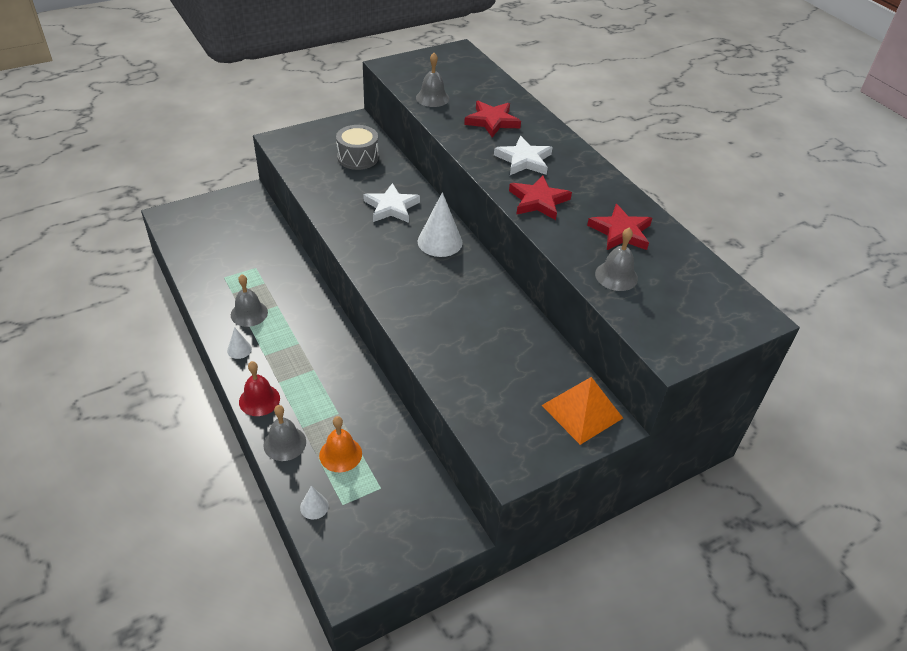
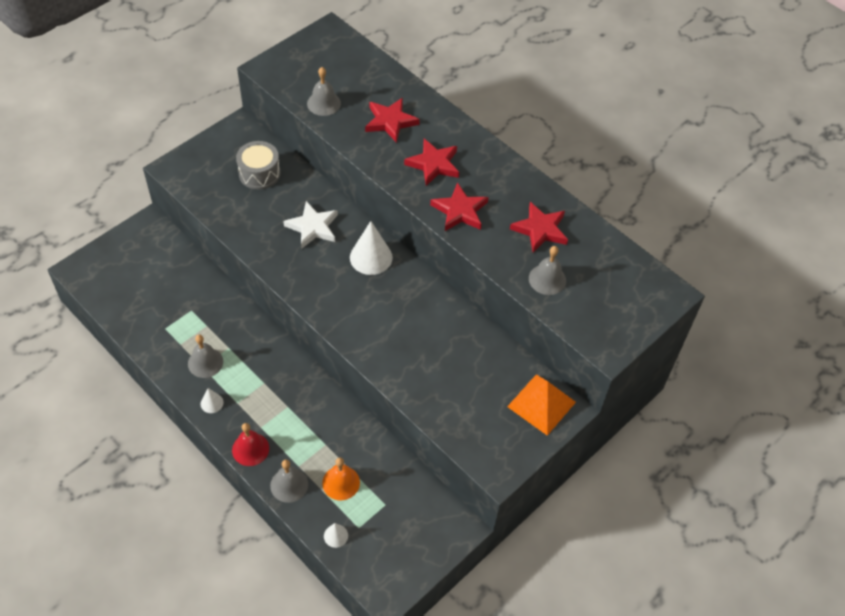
camera: 15 degrees left, 10 degrees up
white star [494,136,553,175] -> red star [404,139,459,186]

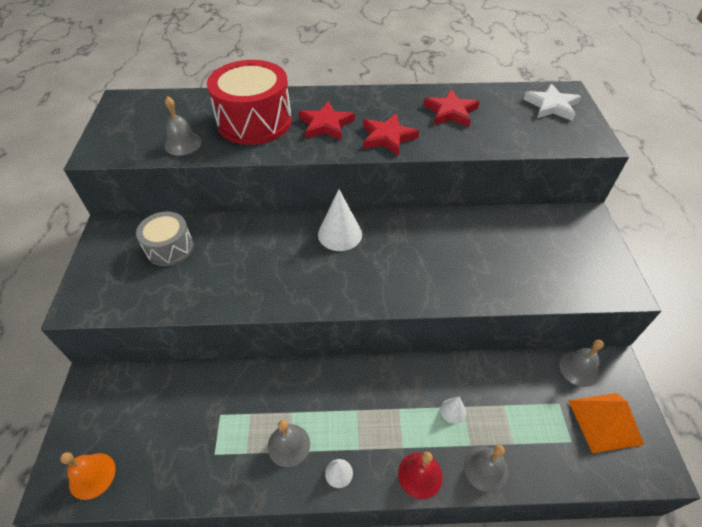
camera: 45 degrees left, 5 degrees down
white star [283,201,338,249] -> white star moved to [524,84,581,121]
orange bell [322,457,360,500] -> orange bell moved to [60,452,116,500]
white cone [324,523,348,548] -> white cone moved to [440,396,466,424]
red star [365,98,420,143] -> red drum [207,60,292,145]
orange pyramid [507,374,576,436] -> orange pyramid moved to [568,393,644,453]
grey bell [529,246,566,295] -> grey bell moved to [559,340,604,387]

